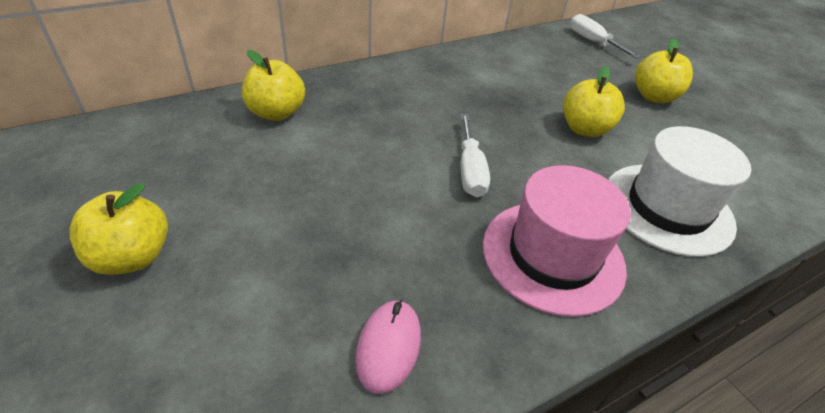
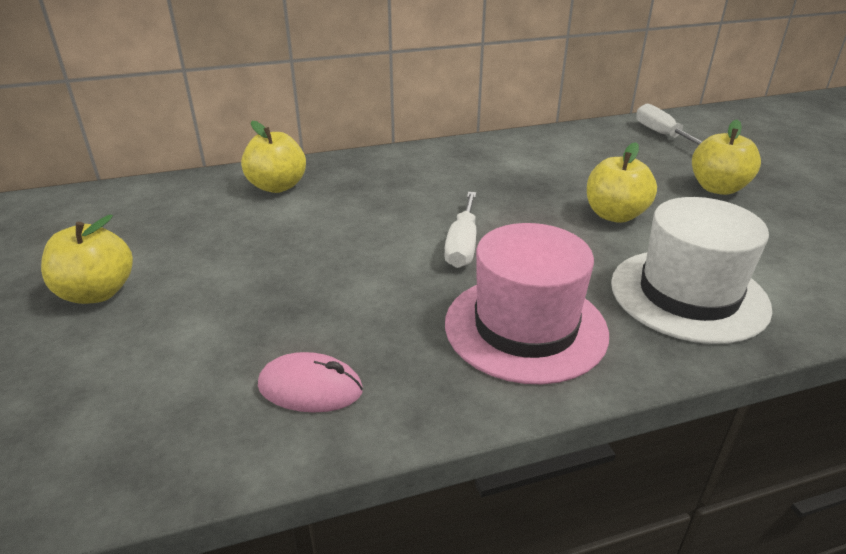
camera: 15 degrees right, 10 degrees down
pink mouse [355,300,421,394] -> pink mouse turned 75 degrees clockwise [258,352,363,412]

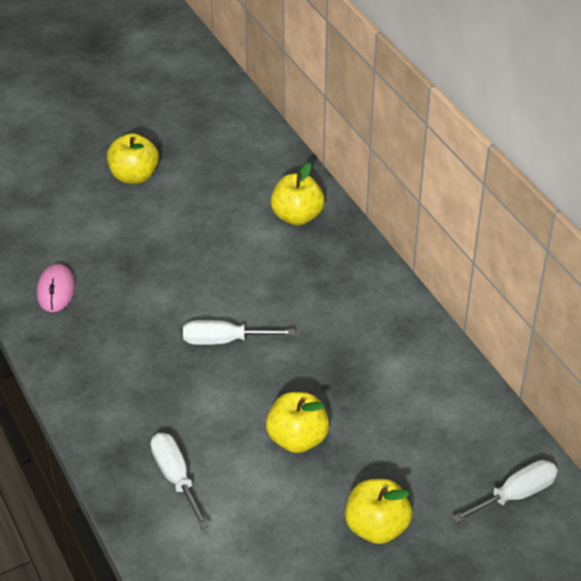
camera: 80 degrees right, 10 degrees up
pink hat [445,223,609,384] -> none
white hat [611,197,772,344] -> white screwdriver [151,433,209,529]

